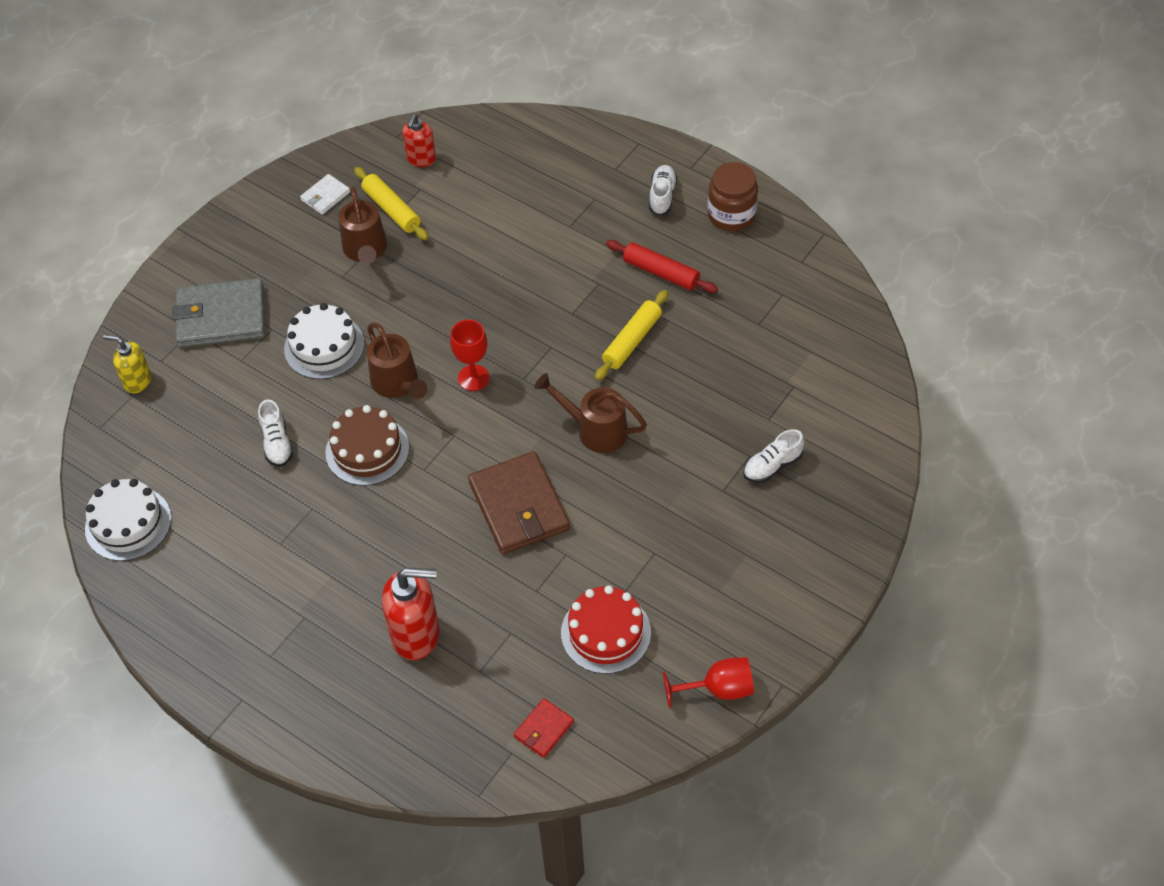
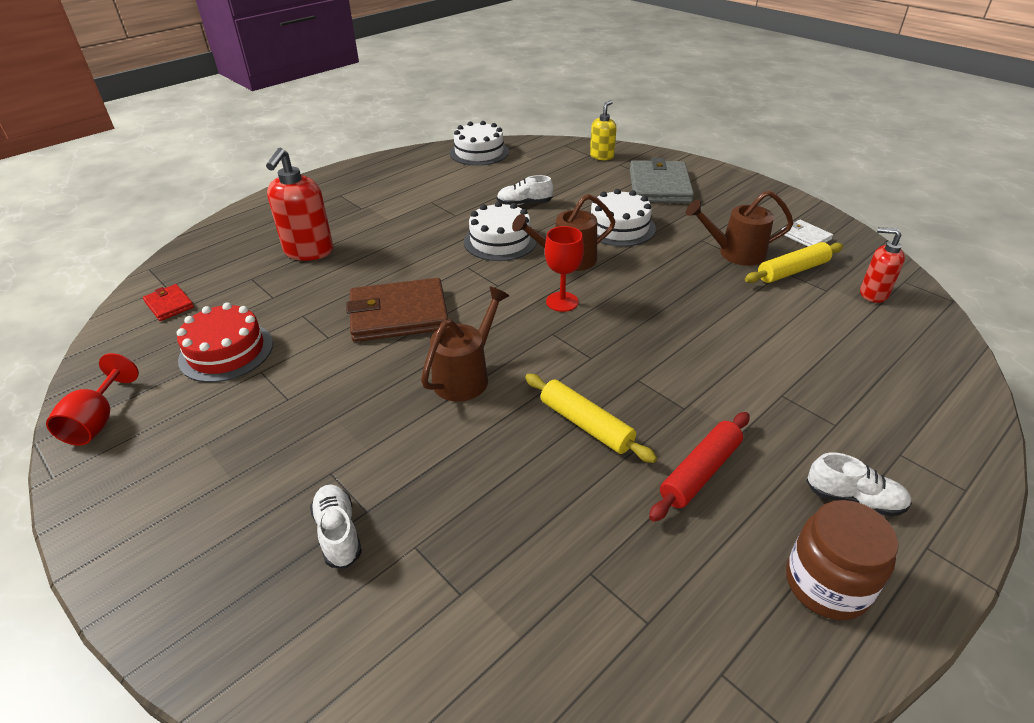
camera: 100 degrees right, 15 degrees down
brown cake [325,405,409,486] -> white cake [464,201,537,261]

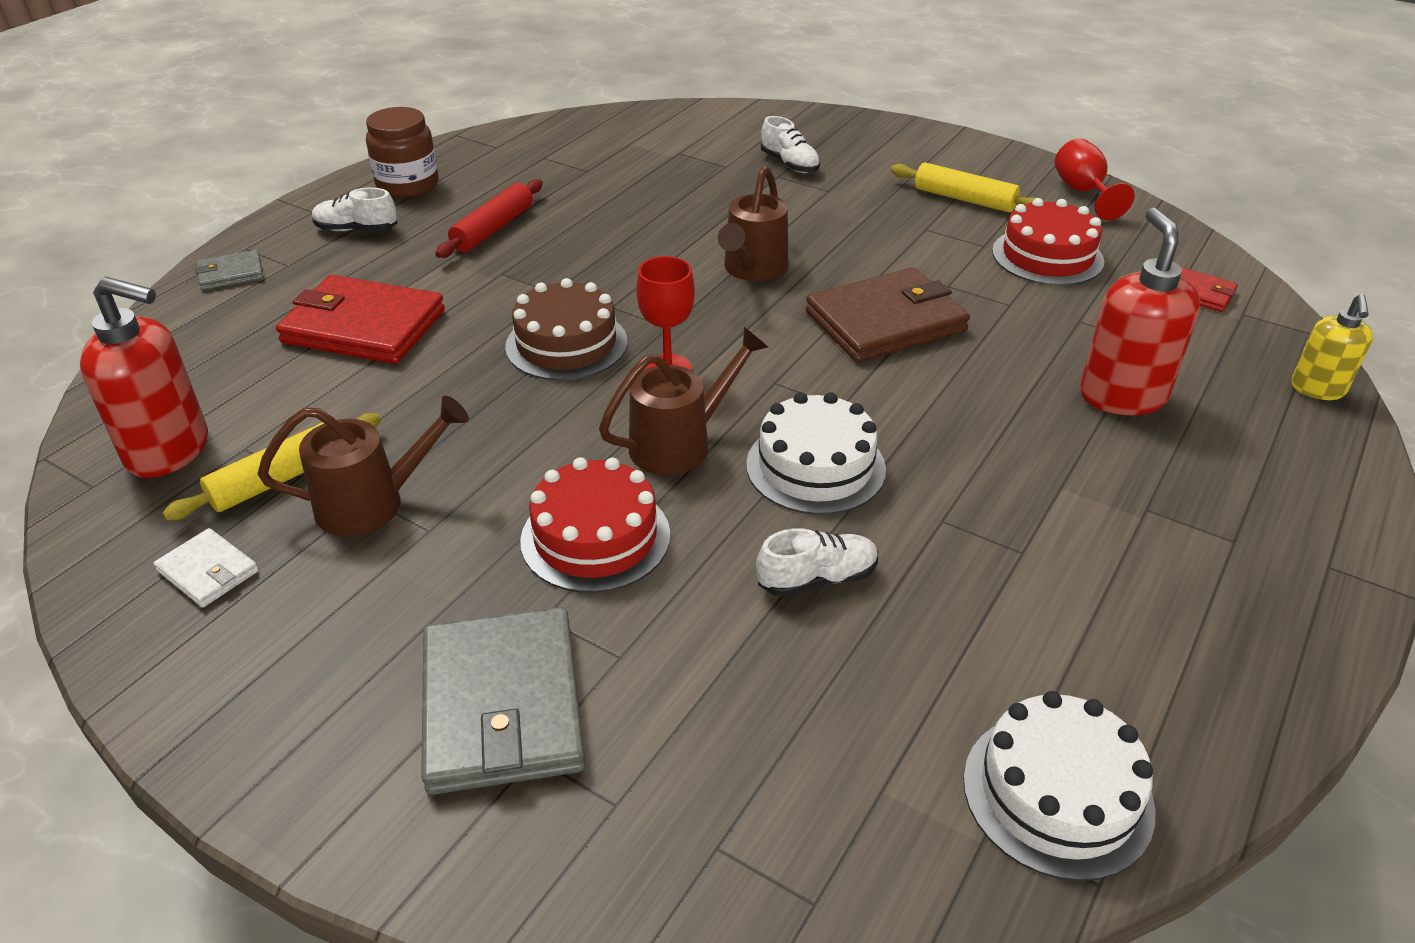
camera: 165 degrees right, 0 degrees up
yellow rolling pin [525,374,657,463] -> yellow rolling pin moved to [891,162,1044,213]
yellow soap dispenser [590,100,617,160] -> yellow soap dispenser moved to [1291,294,1373,400]
white cake [590,189,656,247] -> red cake [520,457,670,593]
red soap dispenser [860,227,905,303] -> red soap dispenser [80,276,208,478], size x1.66
none -> grey wallet [195,250,264,290]
none -> red wallet [276,275,445,364]
none -> brown cake [505,278,627,381]

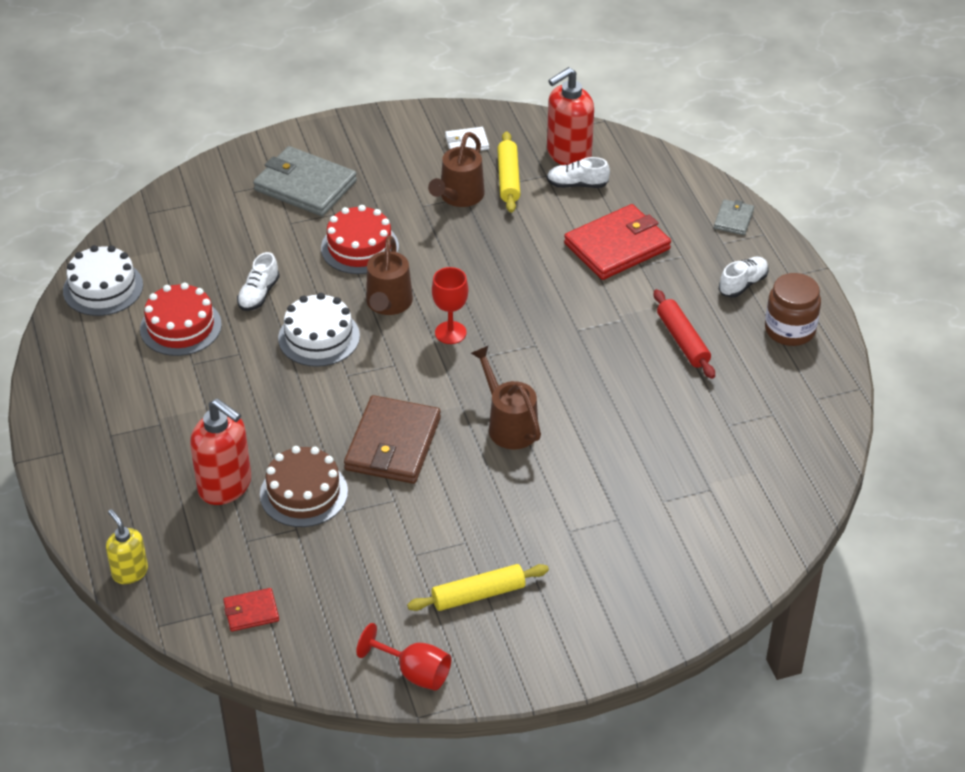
camera: 130 degrees right, 5 degrees up
brown cake [505,278,627,381] -> brown cake moved to [260,446,348,527]
white shoe [761,116,820,173] -> white shoe moved to [547,157,610,188]
red cake [992,198,1104,286] -> red cake moved to [140,283,222,356]

